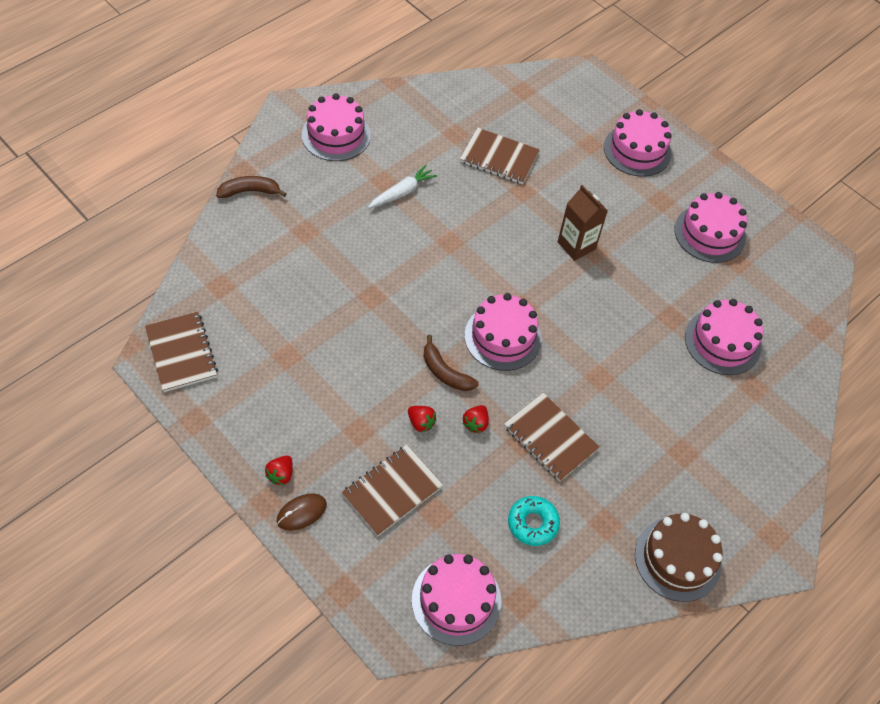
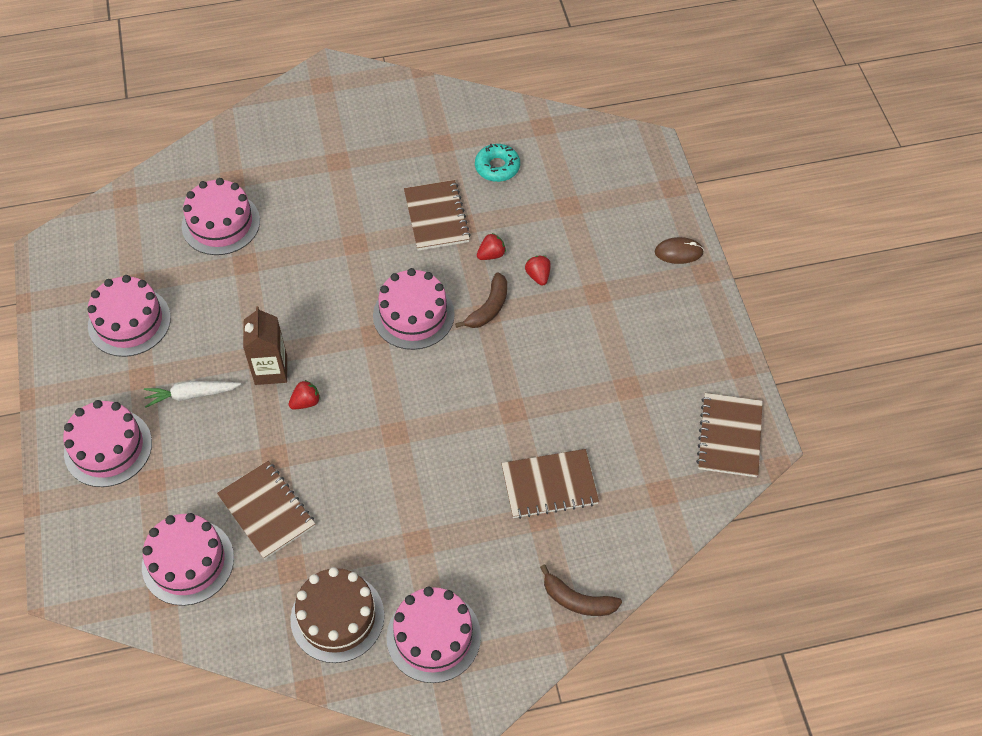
camera: 145 degrees left, 0 degrees up
red strawberry [265,455,293,485] -> red strawberry moved to [289,380,320,409]
brown notebook [341,445,443,536] -> brown notebook moved to [501,449,599,519]
white carrot [368,165,437,208] -> white carrot moved to [144,381,241,408]
pink cake [412,554,501,646] -> pink cake moved to [142,513,234,606]
brown banana [424,335,479,391] -> brown banana turned 45 degrees clockwise [455,272,507,328]
brown cake [635,513,722,602] -> brown cake moved to [290,567,385,663]

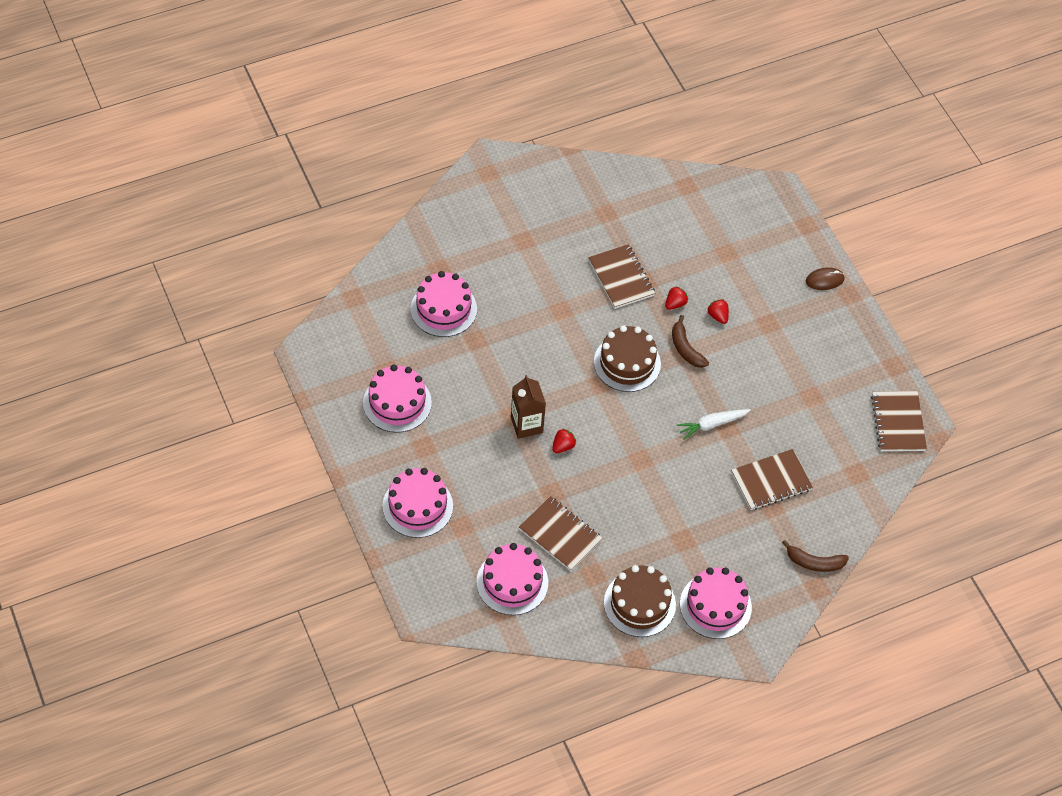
camera: 15 degrees left, 0 degrees up
white carrot [144,381,241,408] -> white carrot moved to [677,409,751,440]
pink cake [373,268,455,350] -> brown cake [594,325,661,392]
brown banana [455,272,507,328] -> brown banana turned 135 degrees clockwise [672,315,709,368]
turquoise donut [475,144,520,182] -> none

